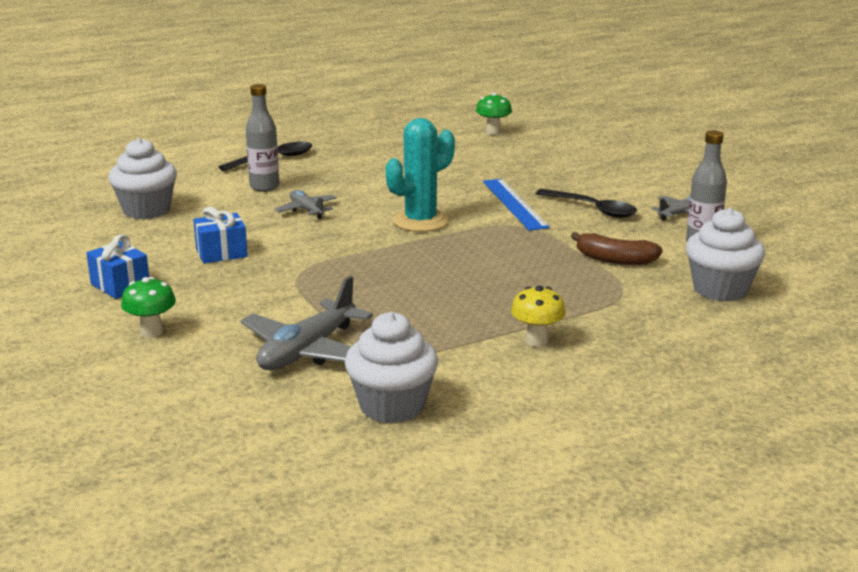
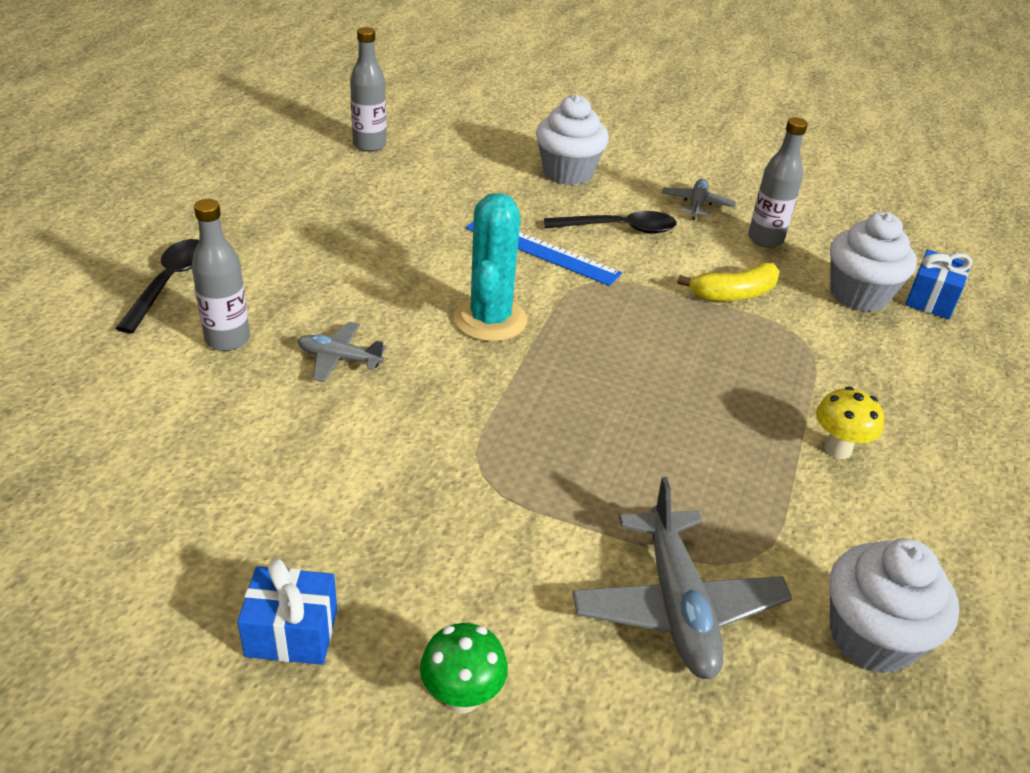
camera: 45 degrees left, 15 degrees up
white cupcake [109,138,177,219] -> white cupcake moved to [536,94,609,185]
blue gift [193,207,248,264] -> blue gift moved to [905,249,973,319]
green mushroom [476,92,512,135] -> grey bottle [350,27,386,152]
brown banana [571,232,663,265] -> yellow banana [677,262,779,301]

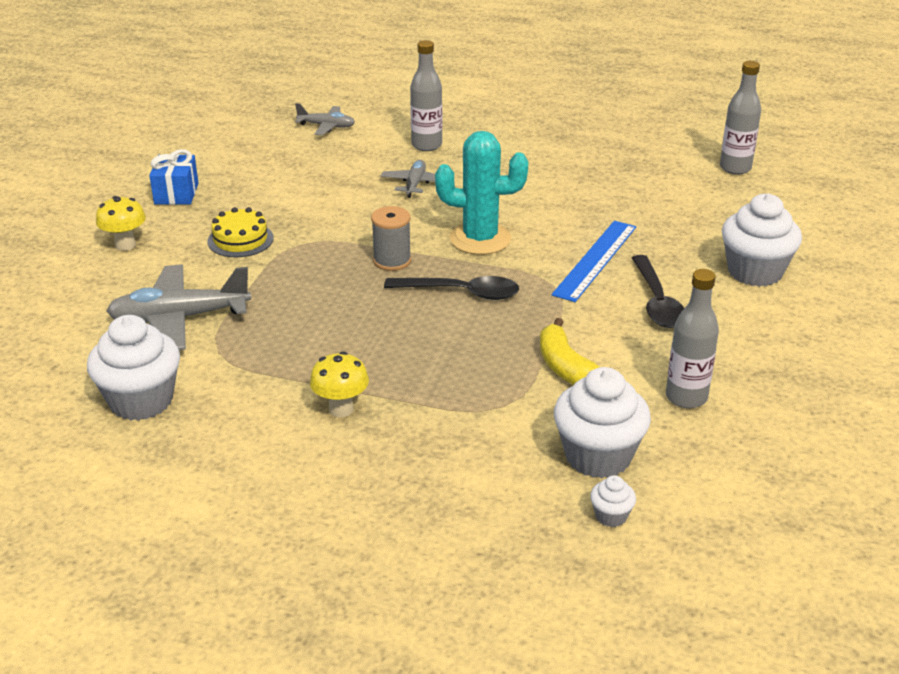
camera: 90 degrees right, 5 degrees down
black spoon [115,239,199,333] -> black spoon moved to [384,276,519,300]
green mushroom [420,623,508,714] -> yellow mushroom [96,196,146,251]
grey plane [662,179,736,220] -> grey plane moved to [295,103,355,135]
blue gift [905,249,973,319] -> white cupcake [590,475,636,527]
none -> yellow cake [207,207,274,257]
none -> grey spool [371,206,411,271]

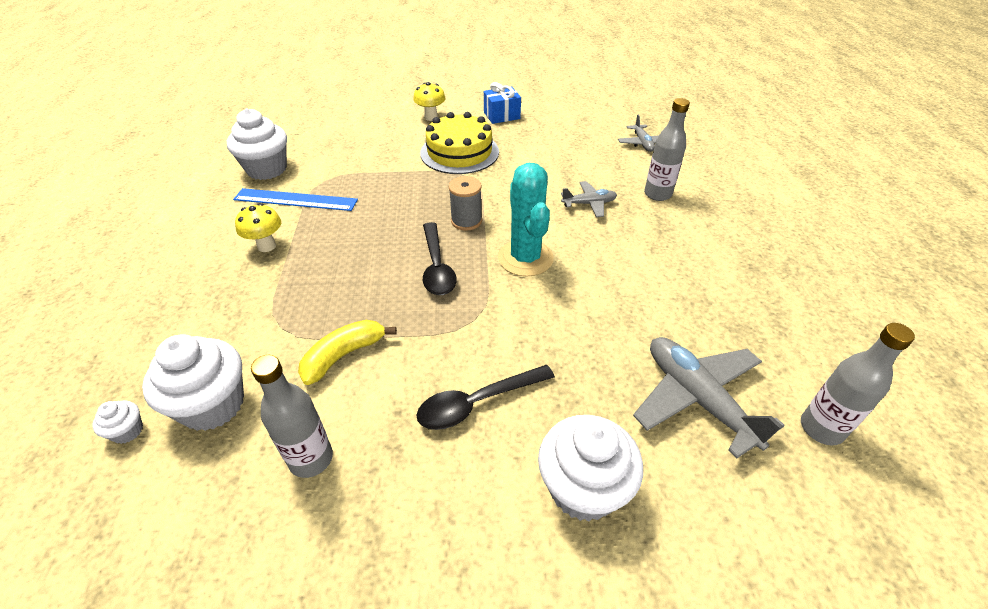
camera: 70 degrees right, 10 degrees up
grey plane [106,264,251,350] -> grey plane moved to [633,337,785,459]
yellow cake [207,207,274,257] -> yellow cake [420,112,499,174], size x1.68
blue ruler [552,221,636,302] -> blue ruler moved to [233,188,358,211]

